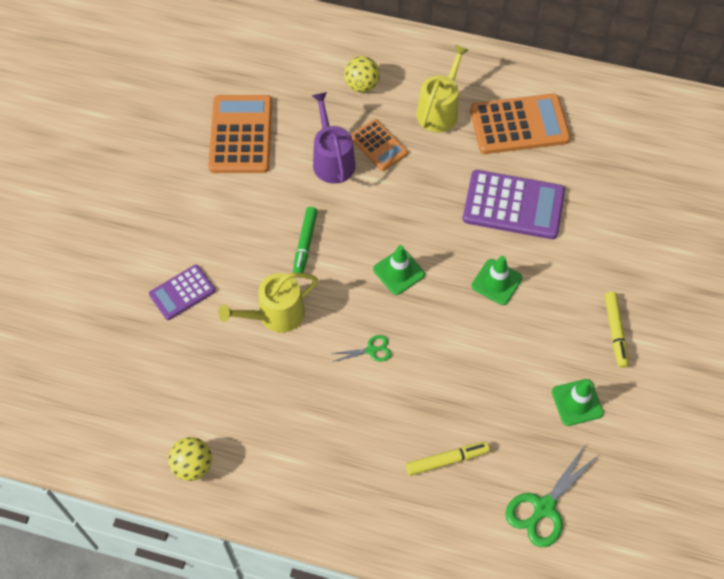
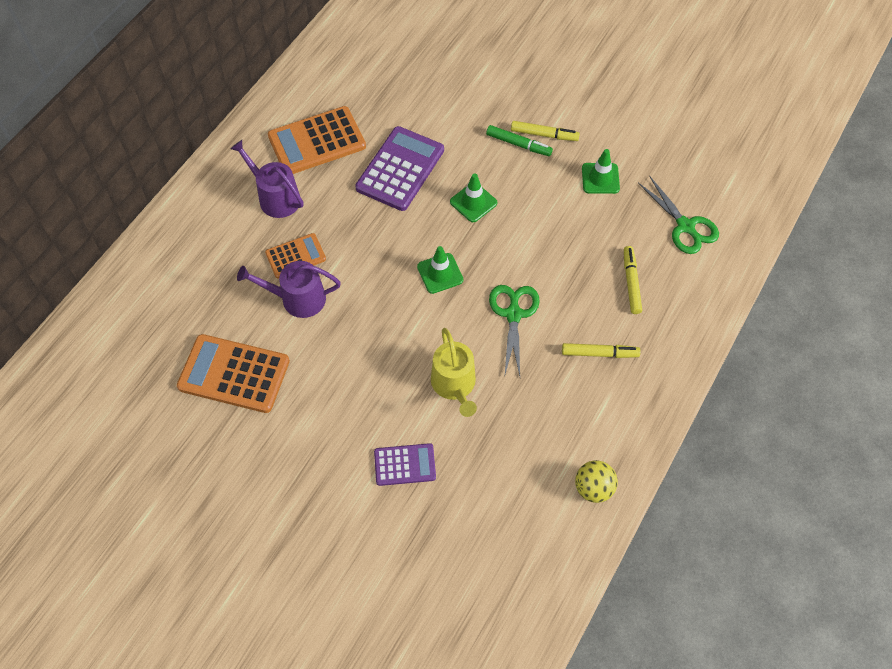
camera: 75 degrees left, 0 degrees up
purple calculator [149,265,215,320] -> purple calculator turned 75 degrees counterclockwise [374,443,436,486]
green marker [293,207,318,273] -> green marker moved to [486,125,553,156]
green scissors [330,335,391,362] -> green scissors [489,285,540,378], size x1.86
yellow ball [344,56,380,93] -> none
yellow watering can [416,45,469,132] -> purple watering can [230,140,303,218]
orange calculator [470,94,570,154] -> orange calculator turned 120 degrees counterclockwise [268,106,366,174]
none -> yellow marker [562,343,641,358]

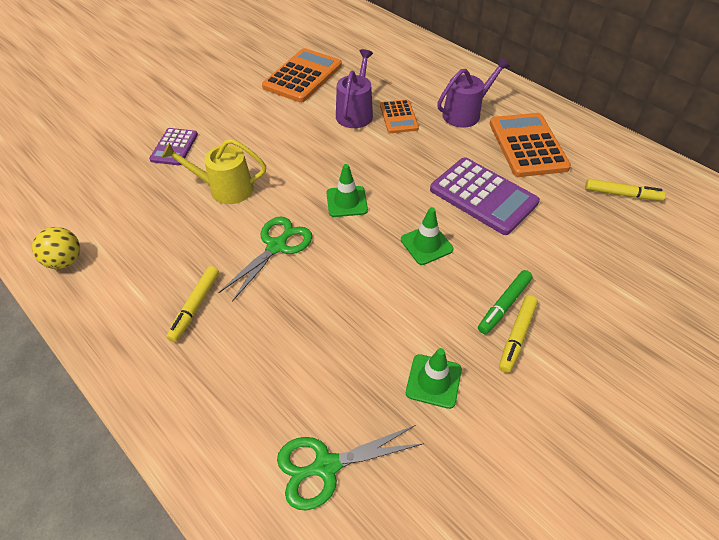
camera: 105 degrees right, 10 degrees down
green scissors [489,285,540,378] -> green scissors turned 75 degrees counterclockwise [218,217,312,302]
yellow marker [624,246,642,314] -> yellow marker moved to [585,179,666,201]

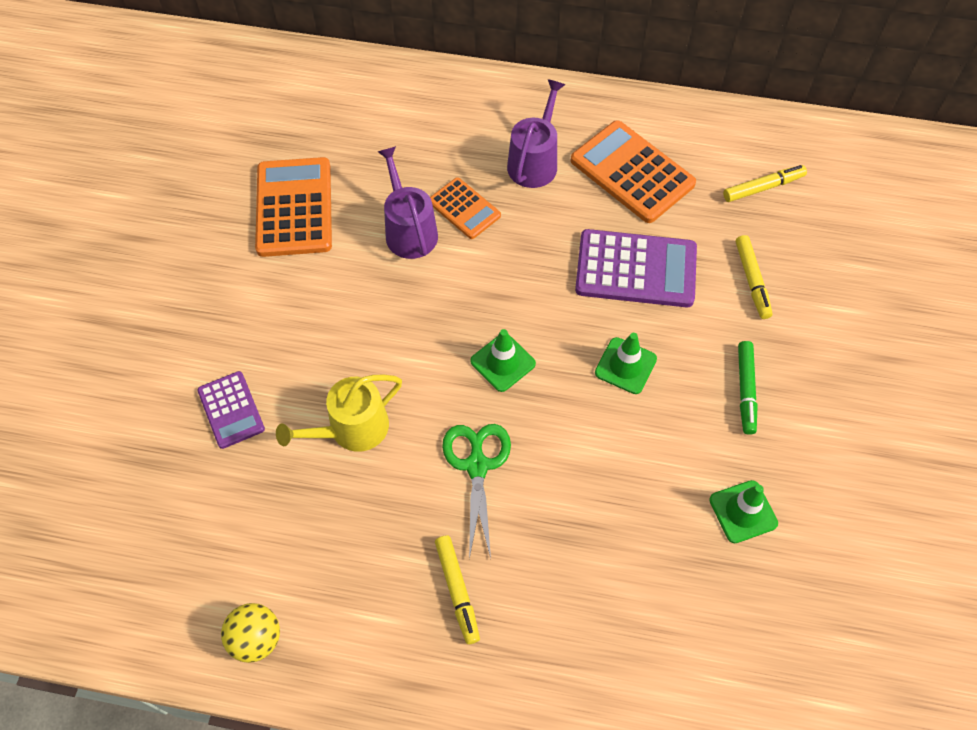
camera: 35 degrees left, 10 degrees up
green scissors [277,425,424,510] -> none
yellow marker [499,295,538,373] -> yellow marker moved to [736,235,773,319]

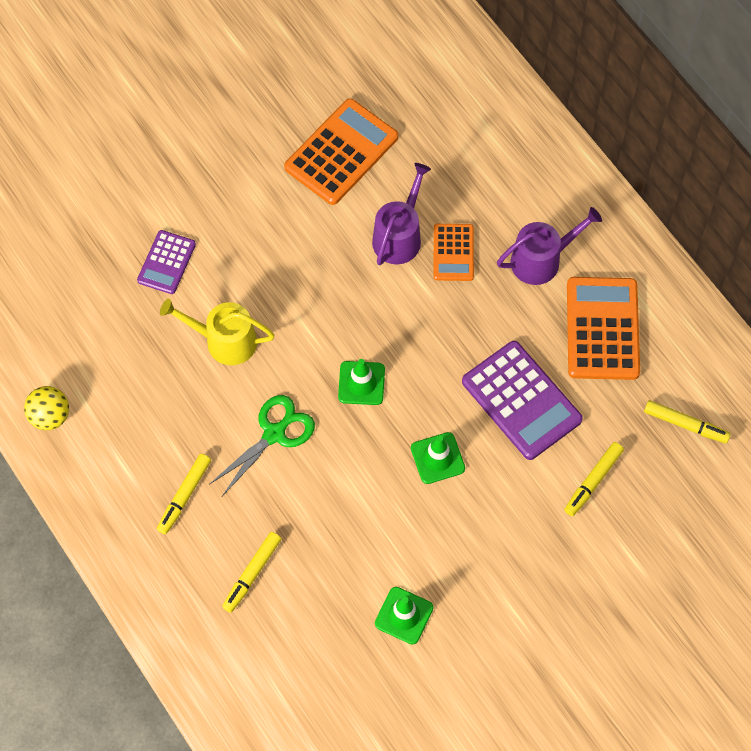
camera: 45 degrees right, 5 degrees up
green marker [738,341,758,435] -> none
none -> yellow marker [222,532,281,613]

